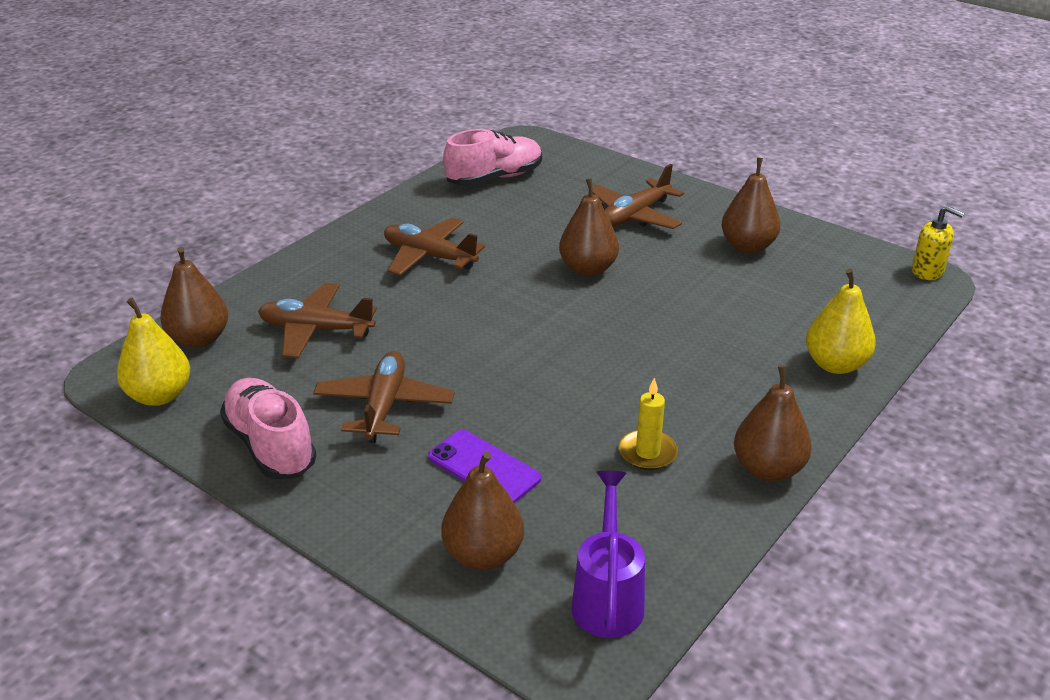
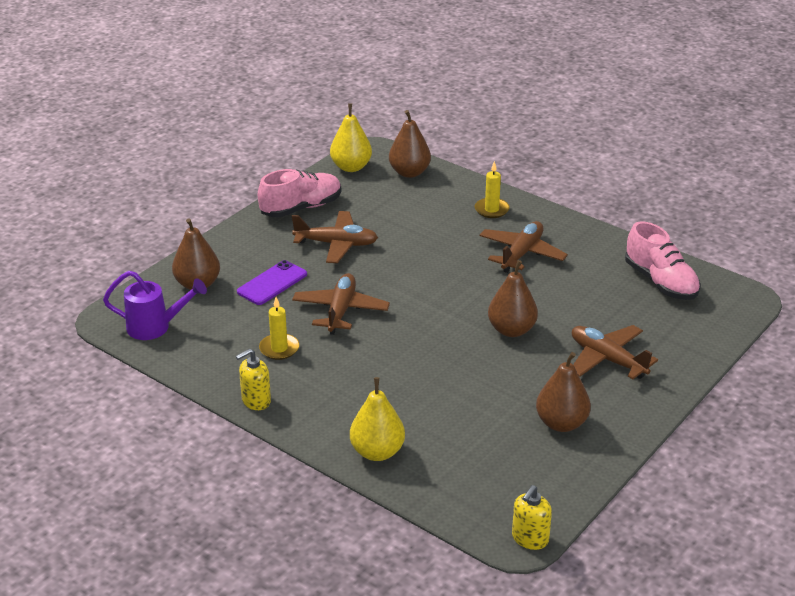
camera: 90 degrees right, 0 degrees up
brown plane [258,283,377,358] -> brown plane moved to [292,273,390,335]
brown pear [734,365,812,482] -> yellow soap dispenser [236,349,271,410]
none -> yellow candle [475,161,510,218]

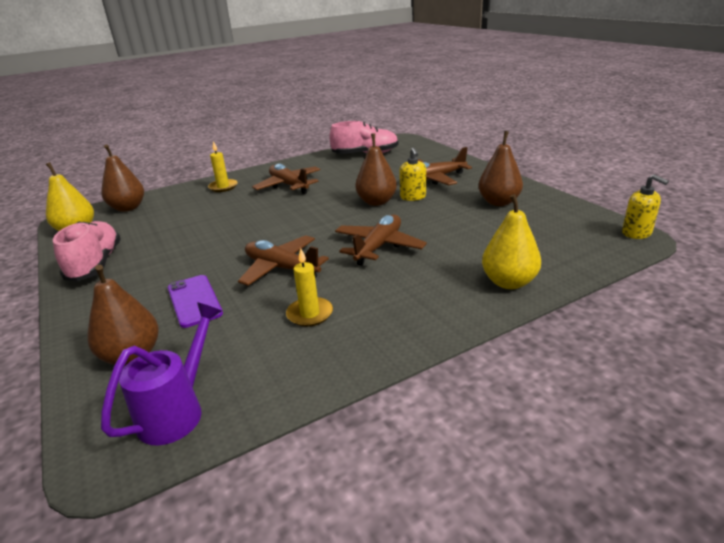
camera: 65 degrees left, 5 degrees down
yellow soap dispenser [236,349,271,410] -> yellow soap dispenser moved to [399,147,426,201]
brown plane [292,211,378,263] -> brown plane moved to [335,215,427,266]

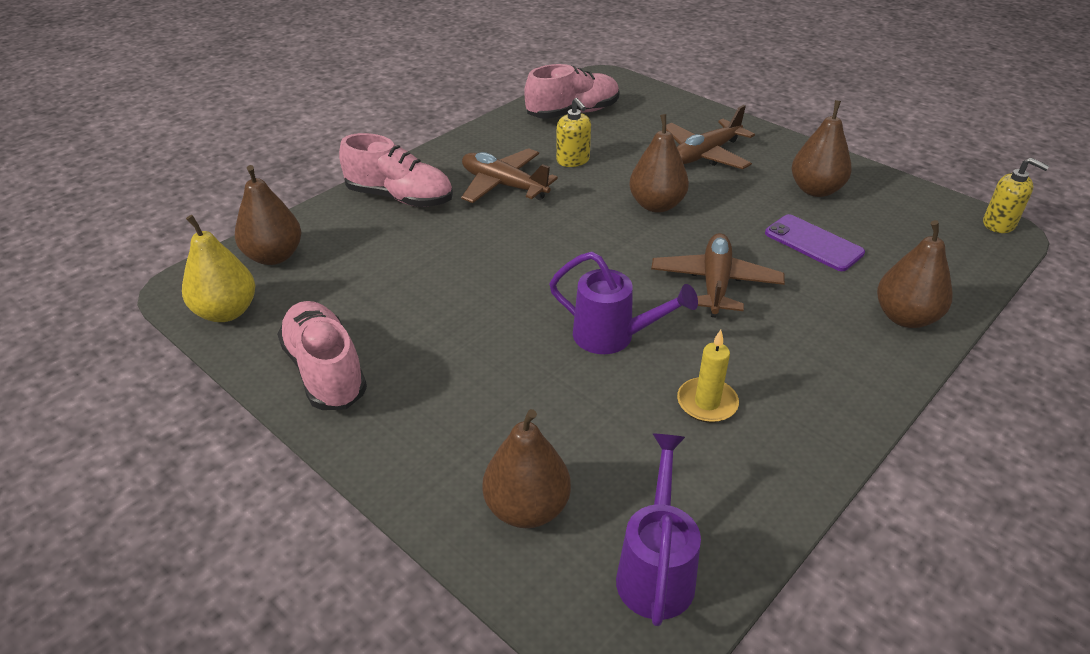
camera: 20 degrees left, 10 degrees up
purple phone [168,275,223,328] -> purple phone moved to [765,214,865,271]
yellow candle [208,141,237,192] -> pink shoe [339,133,453,207]
brown plane [238,235,329,286] -> purple watering can [549,252,698,354]
yellow soap dispenser [399,147,426,201] -> yellow soap dispenser moved to [556,98,591,167]
yellow pear [482,194,541,289] -> brown pear [877,220,952,328]

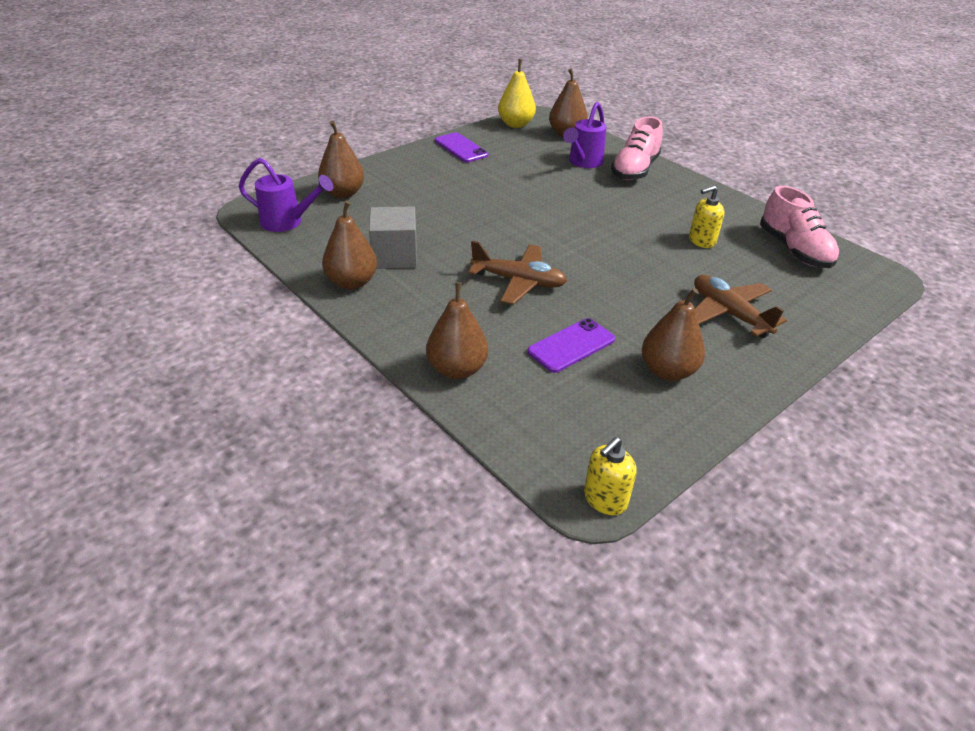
camera: 95 degrees right, 0 degrees up
pink shoe [277,301,367,410] -> purple phone [435,132,488,162]
brown plane [461,148,558,203] -> none
purple watering can [549,252,698,354] -> purple watering can moved to [563,102,606,168]
brown pear [629,114,689,213] -> brown pear moved to [322,201,377,290]
yellow candle [677,330,739,423] -> grey cube [369,206,417,269]

